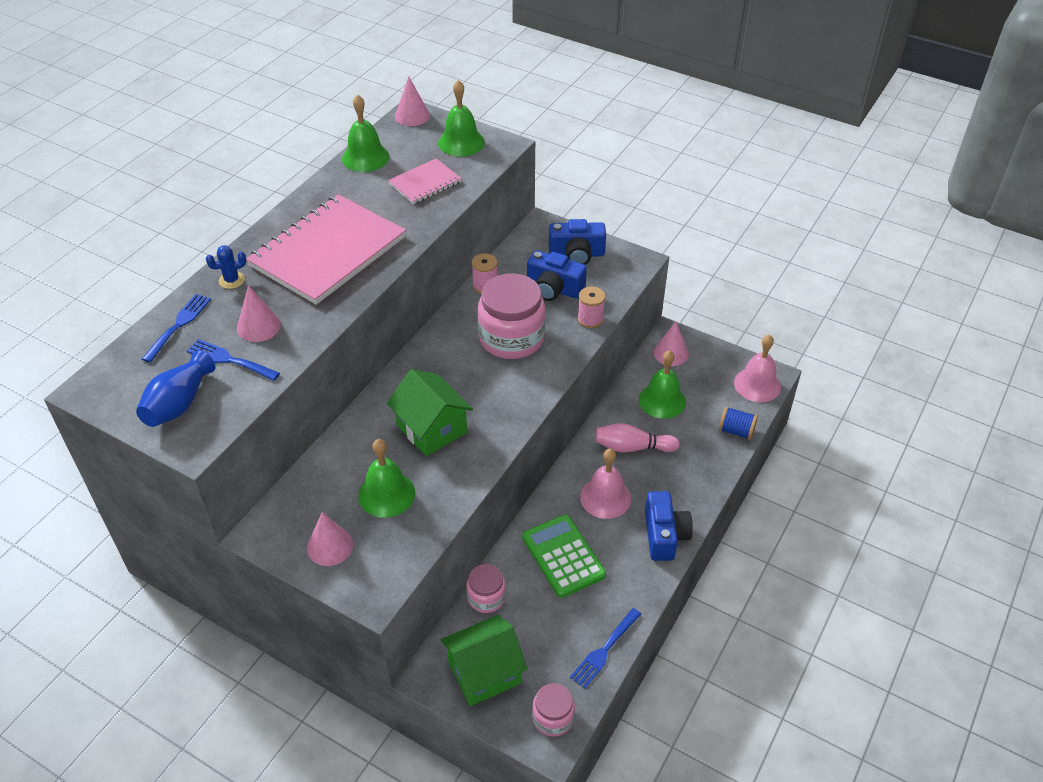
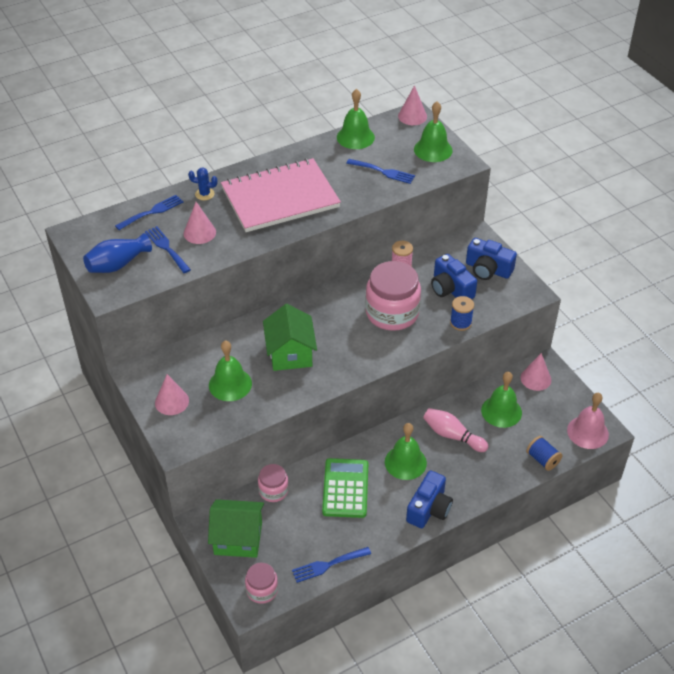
camera: 30 degrees right, 0 degrees up
pink notebook [388,158,462,204] -> blue fork [346,159,415,184]
pink spool [578,286,605,328] -> blue spool [450,296,474,331]
pink bell [580,449,631,519] -> green bell [385,423,427,480]

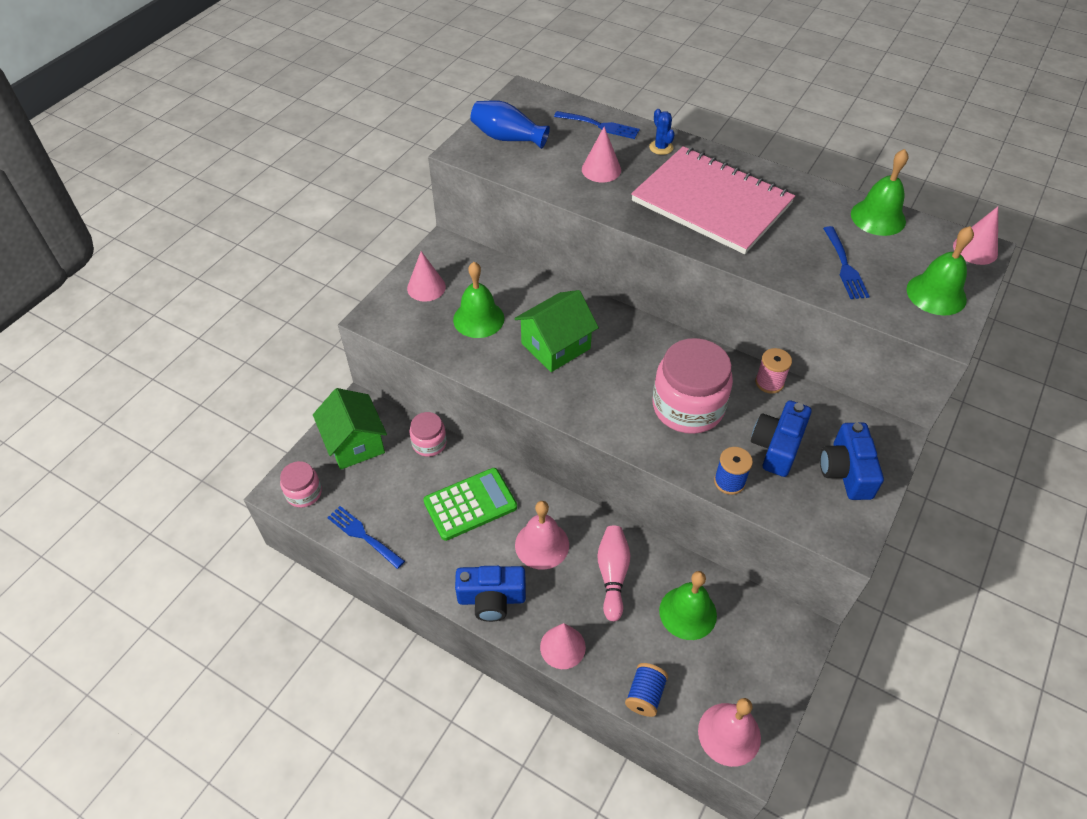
camera: 60 degrees right, 5 degrees up
blue fork [145,226,191,273] -> none
green bell [385,423,427,480] -> pink bell [515,501,569,570]
pink cone [521,353,551,391] -> pink cone moved to [540,623,586,669]

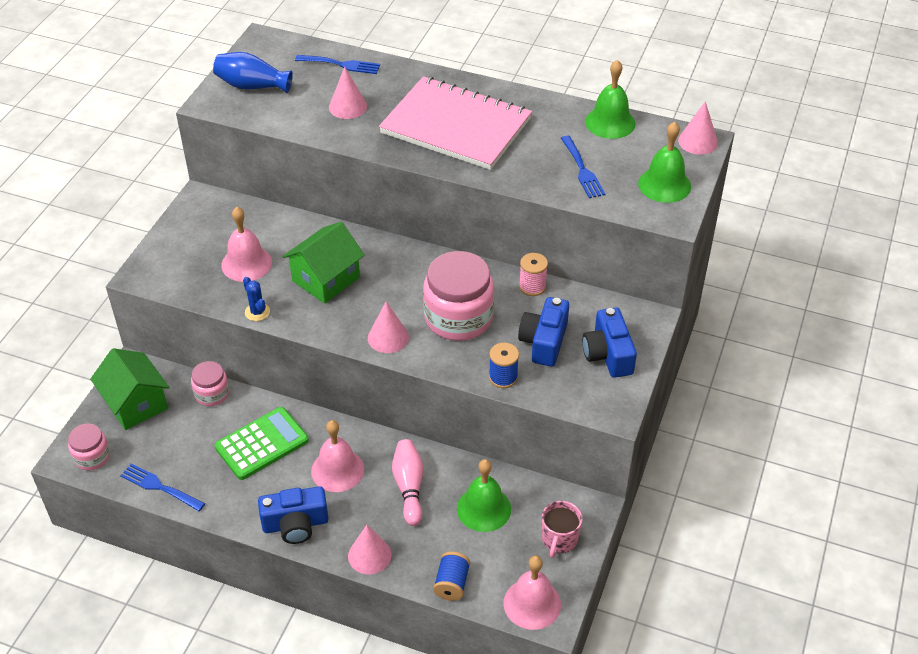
camera: 10 degrees left, 5 degrees down
pink cone [407,251,446,302] -> pink cone moved to [368,302,409,353]
green bell [453,262,504,338] -> pink bell [221,207,272,282]
blue cactus [649,109,675,155] -> blue cactus moved to [243,277,270,321]
none -> pink mug [542,501,582,558]

